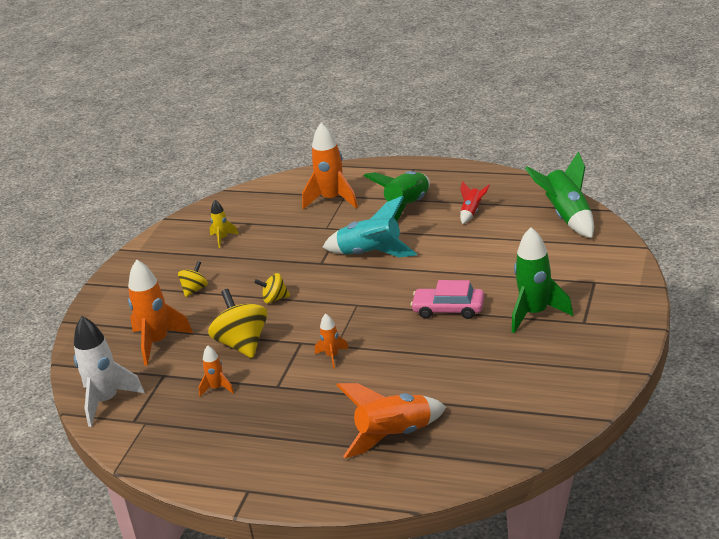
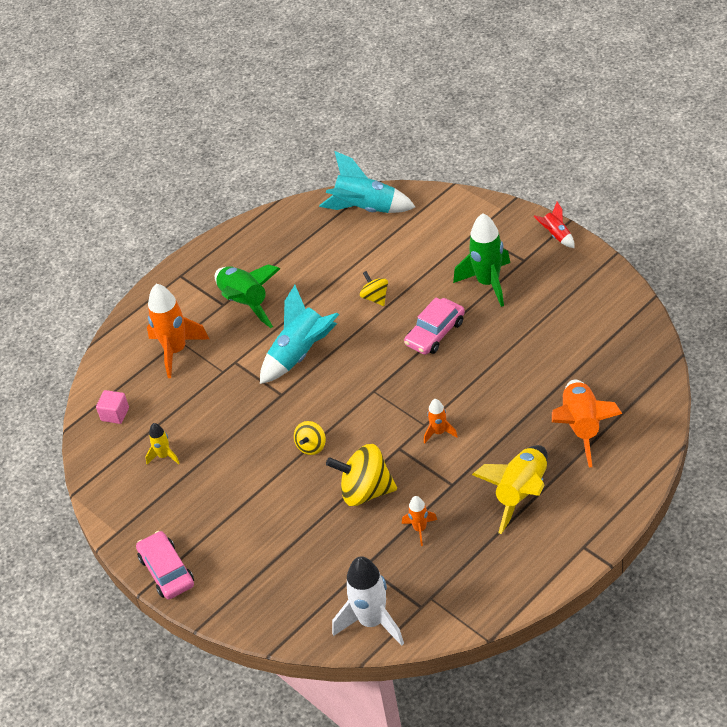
camera: 60 degrees left, 15 degrees up
orange rocket [128,259,193,366] -> none
yellow spinning top [178,261,208,297] -> yellow spinning top moved to [360,271,388,306]
red rocket [460,181,490,224] -> red rocket moved to [533,202,575,248]
green rocket [525,152,594,238] -> turquoise rocket [319,151,415,213]
none -> pink cube [96,390,129,424]
none -> pink car [136,531,194,599]
none -> yellow rocket [472,445,548,534]

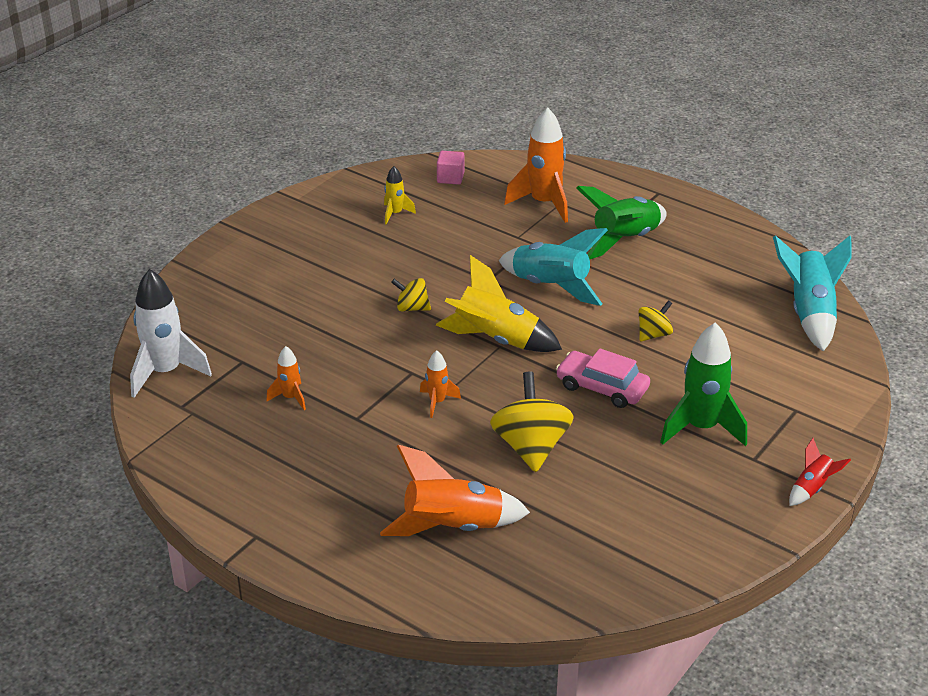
camera: 75 degrees right, 10 degrees down
pink car [136,531,194,599] -> none
yellow spinning top [326,444,397,506] -> yellow spinning top moved to [490,372,574,472]
yellow rocket [472,445,548,534] -> yellow rocket moved to [436,255,562,352]

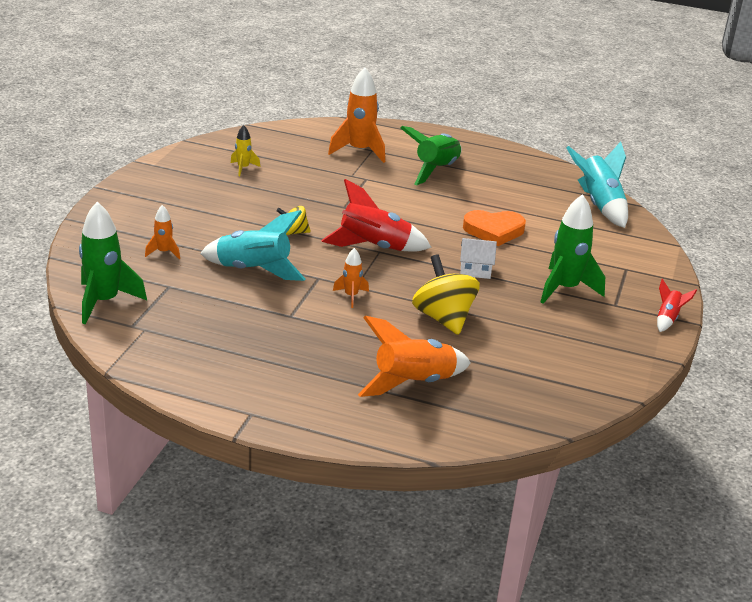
camera: 20 degrees left, 5 degrees down
white rocket [130,269,212,398] -> green rocket [79,202,147,324]
orange rocket [266,346,306,410] -> orange rocket moved to [145,205,180,259]
yellow rocket [436,255,562,352] -> red rocket [321,179,432,252]
pink cube [437,151,464,185] -> none
turquoise rocket [499,228,608,306] -> turquoise rocket moved to [200,210,306,281]
pink car [556,348,650,408] -> white house [460,238,497,279]
yellow spinning top [638,300,673,342] -> orange heart [463,210,526,246]

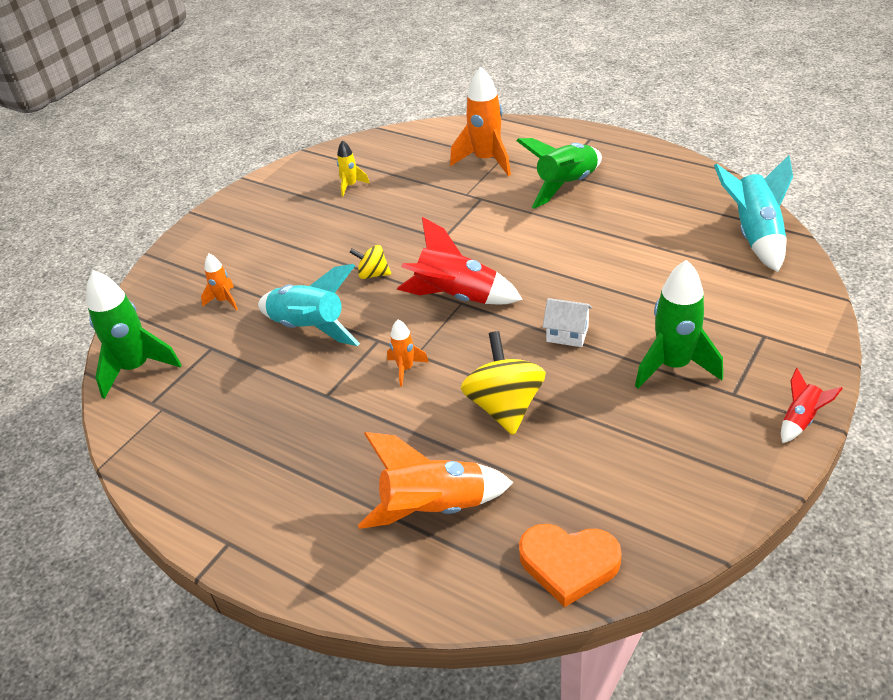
camera: 20 degrees right, 10 degrees up
orange heart [463,210,526,246] -> orange heart moved to [519,524,621,607]

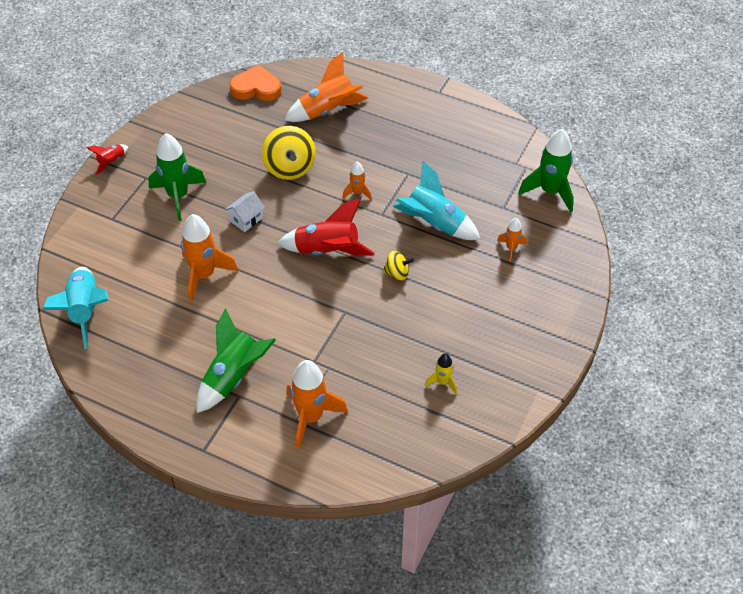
camera: 170 degrees right, 10 degrees up
white house [543,298,592,347] -> white house turned 60 degrees counterclockwise [225,191,265,232]
none -> orange rocket [181,214,238,302]

